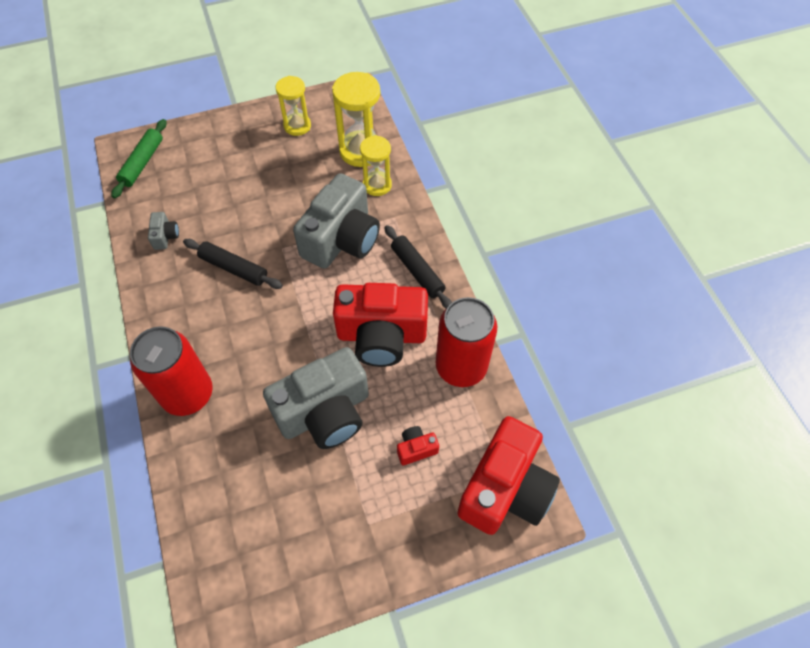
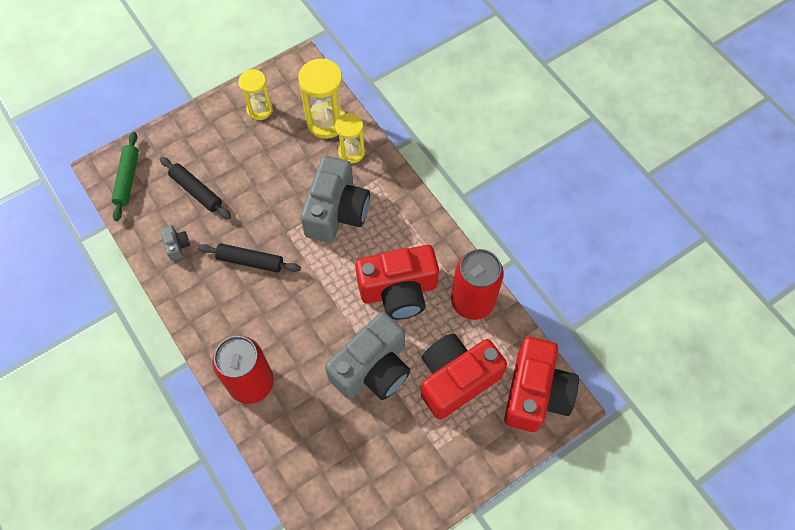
camera: 15 degrees left, 5 degrees up
black rolling pin [384,225,452,309] -> black rolling pin moved to [160,157,231,219]
red camera [397,426,439,465] -> red camera [421,334,507,420], size x2.45

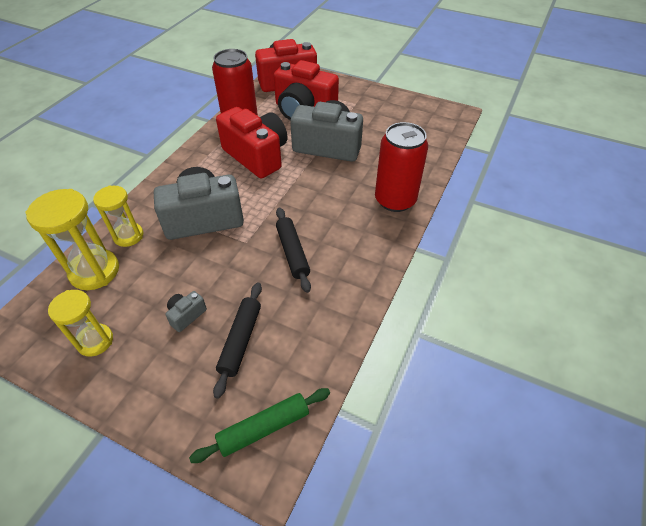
camera: 120 degrees left, 15 degrees down
grey camera [160,225,190,261] -> grey camera moved to [165,291,207,332]

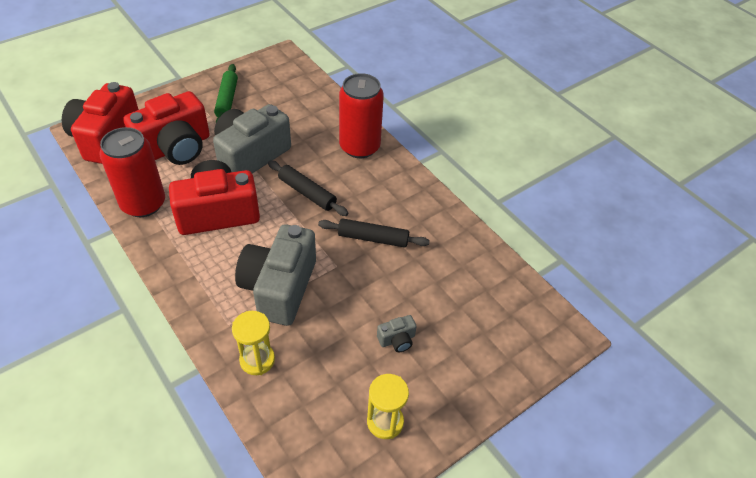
camera: 65 degrees left, 0 degrees up
yellow hourglass [25,189,119,290] -> none
grey camera [165,291,207,332] -> grey camera turned 90 degrees counterclockwise [377,315,417,352]
green rolling pin [189,388,330,463] -> green rolling pin moved to [214,64,238,122]
black rolling pin [213,282,262,399] -> black rolling pin moved to [268,160,348,216]

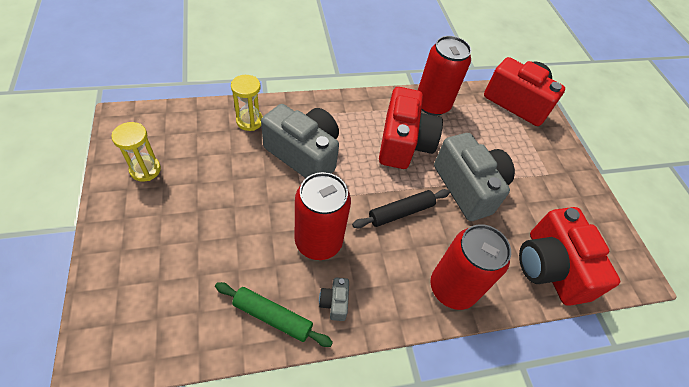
camera: 110 degrees right, 5 degrees up
red camera [123,91,210,165] -> red camera moved to [519,207,620,306]
green rolling pin [214,64,238,122] -> green rolling pin moved to [215,282,333,347]
black rolling pin [318,218,430,248] -> red can [295,172,351,260]
grey camera [377,315,417,352] -> grey camera moved to [319,278,349,321]

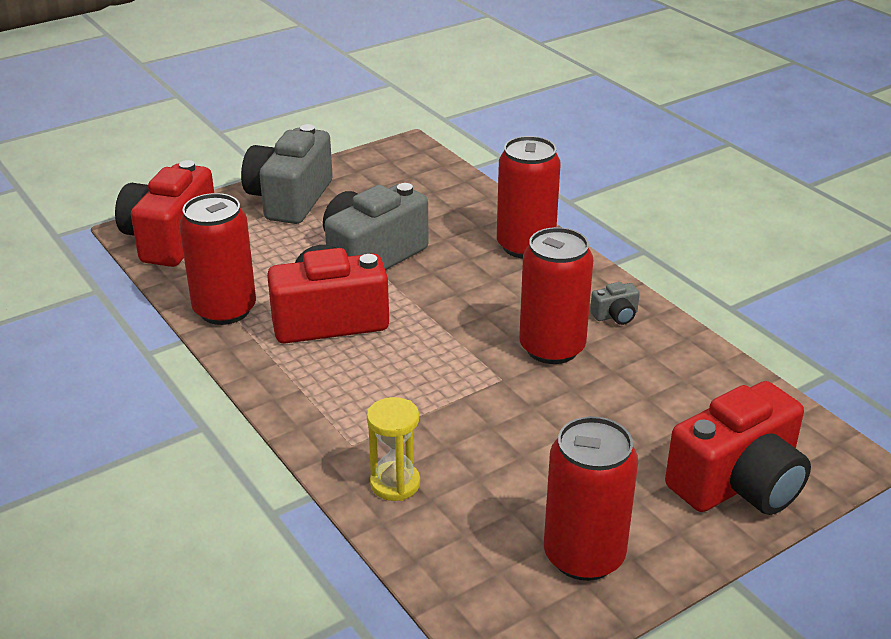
camera: 105 degrees left, 20 degrees down
yellow hourglass [111,122,161,182] -> red can [544,416,638,581]
green rolling pin [215,282,333,347] -> none
grey camera [261,104,339,178] -> grey camera moved to [241,124,333,224]
black rolling pin [352,189,450,229] -> none
red camera [519,207,620,306] -> red camera moved to [665,381,811,515]

